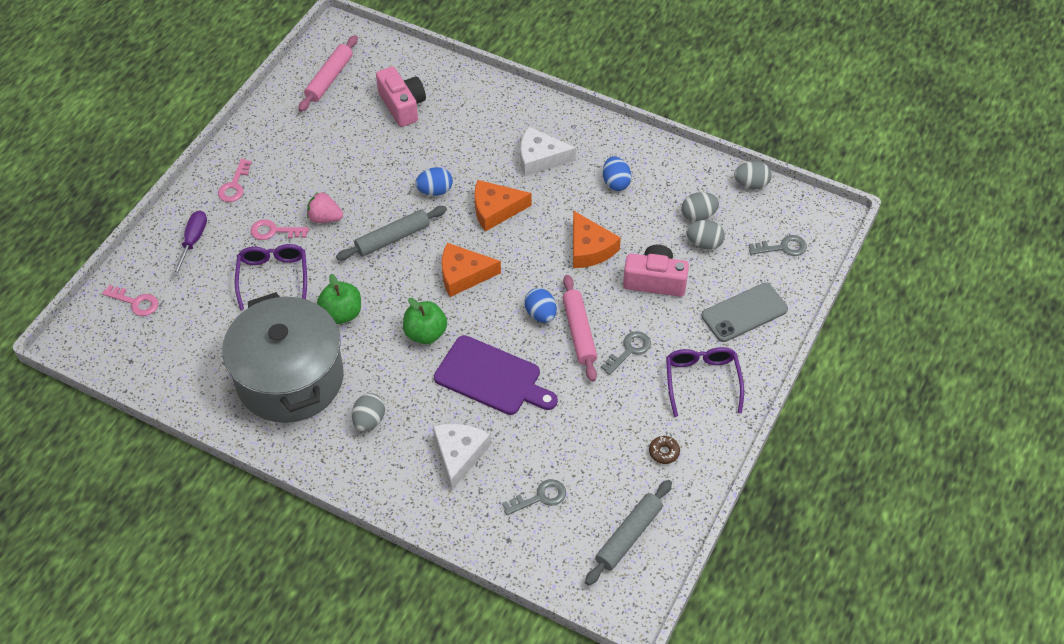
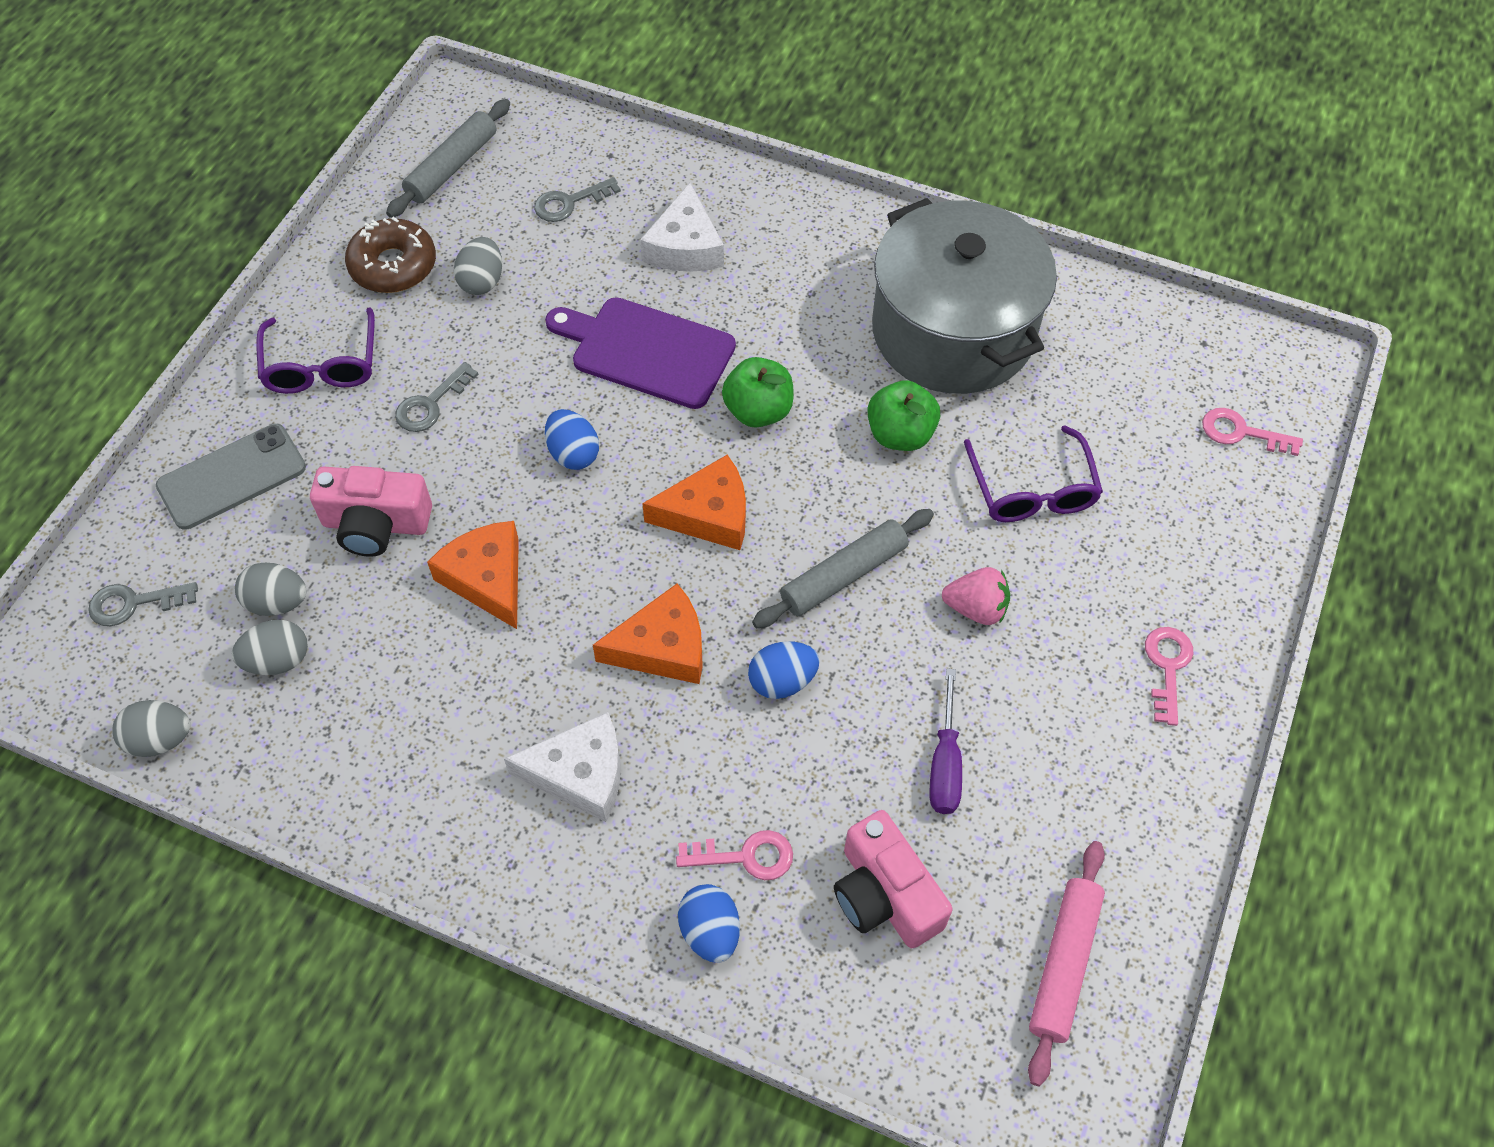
camera: 175 degrees right, 5 degrees up
purple screwdriver [173,211,207,276] -> purple screwdriver moved to [930,668,962,814]
pink key [251,219,309,240] -> pink key moved to [676,830,793,880]
grey egg [352,393,385,432] -> grey egg moved to [454,237,502,295]
pink rolling pin [562,275,597,382] -> none
blue egg [603,156,632,191] -> blue egg moved to [678,884,740,963]
brown donut [649,436,680,464] -> brown donut [345,217,436,293], size x2.01

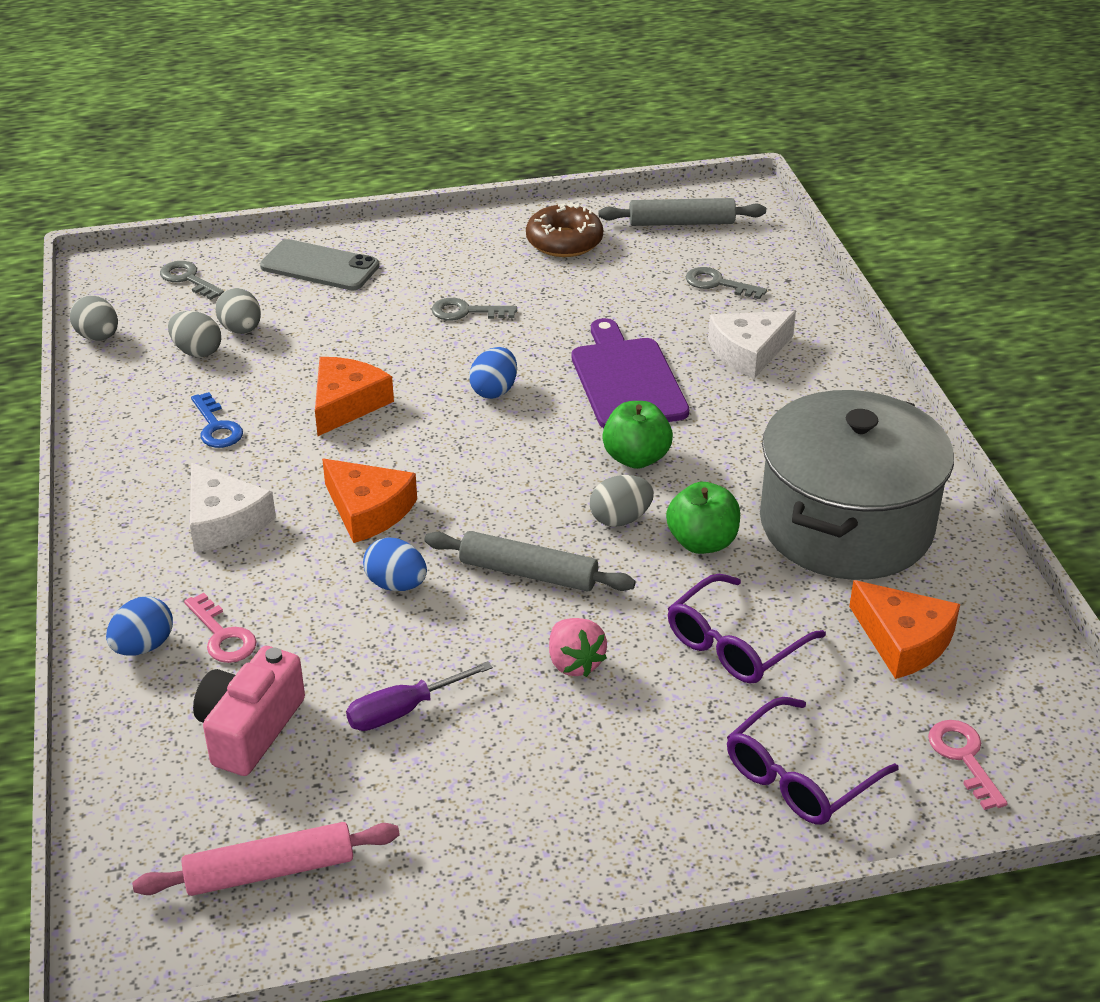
camera: 55 degrees right, 20 degrees down
purple glasses [256,307,375,394] -> purple glasses moved to [727,697,899,825]
pink camera [310,466,432,557] -> none
grey egg [454,237,502,295] -> grey egg moved to [590,475,654,527]
orange cheese [642,455,746,550] -> orange cheese moved to [849,580,960,679]
pink key [1145,627,1193,726] -> none
none -> blue key [191,392,243,448]

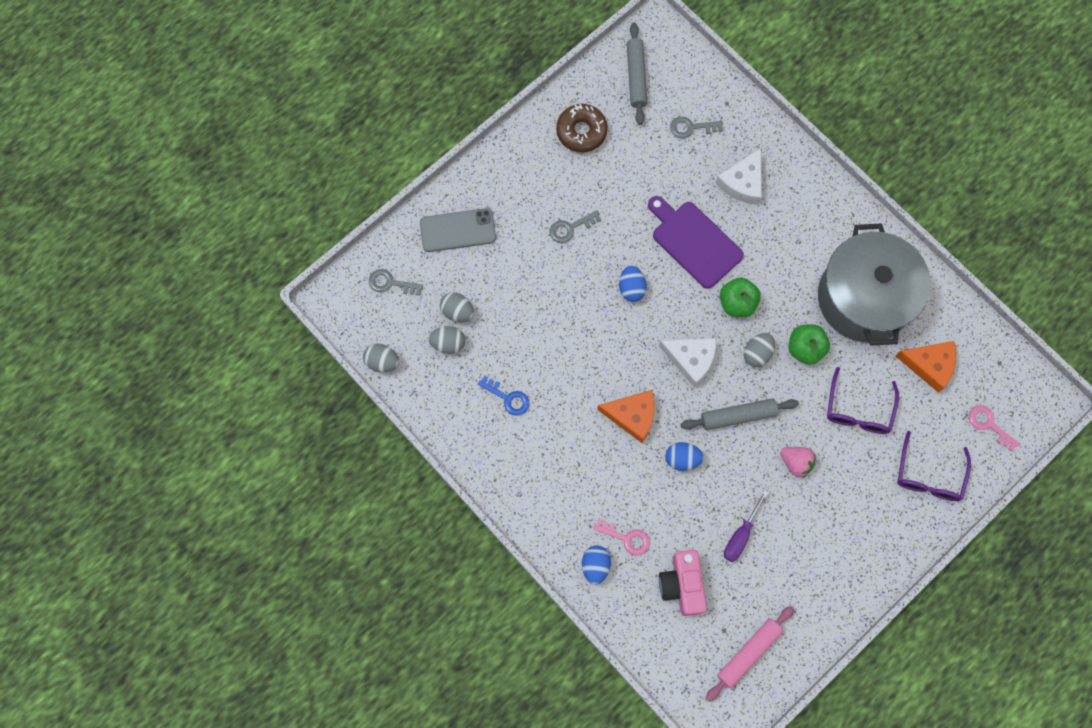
camera: 30 degrees left, 35 degrees up
white cheese [190,463,276,552] -> white cheese moved to [659,338,716,387]
orange cheese [315,357,394,436] -> none
grey rolling pin [598,198,766,226] -> grey rolling pin turned 60 degrees counterclockwise [627,22,648,125]

